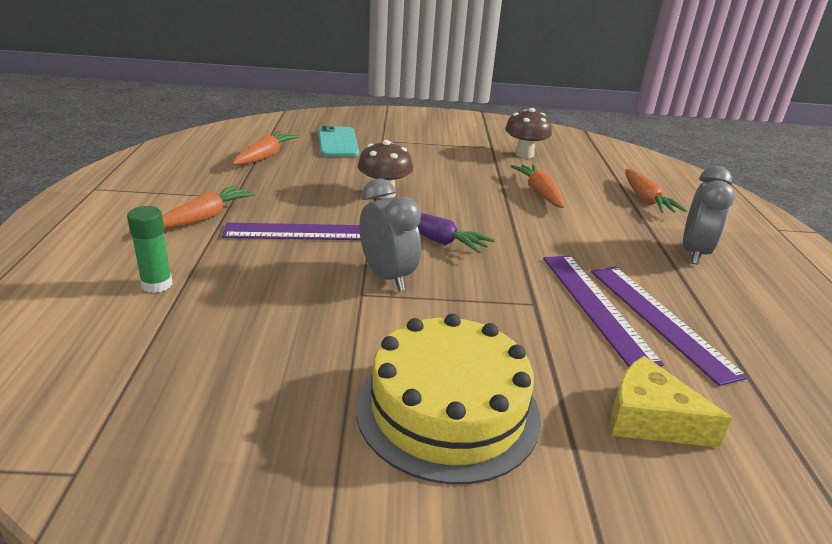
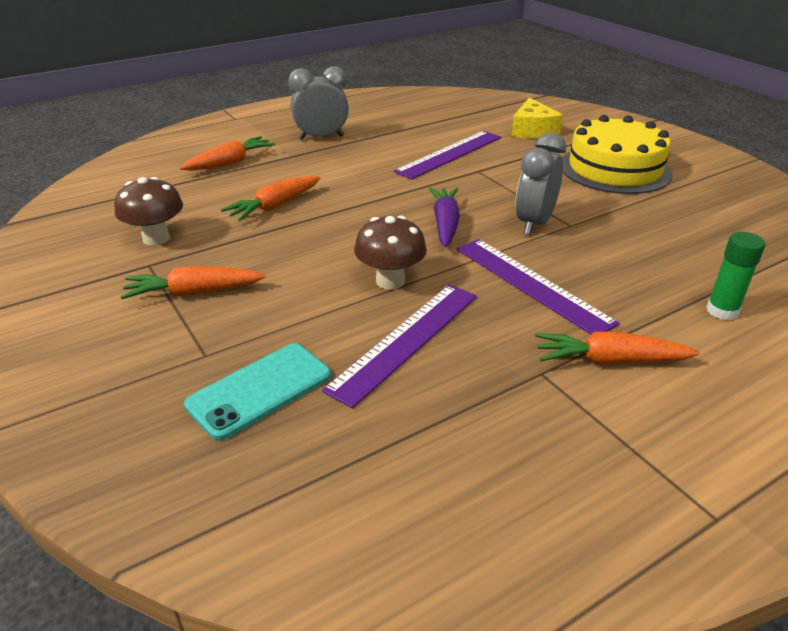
camera: 120 degrees left, 5 degrees up
orange carrot [232,131,299,165] -> orange carrot moved to [120,266,266,299]
purple ruler [591,266,748,386] -> purple ruler moved to [322,285,477,408]

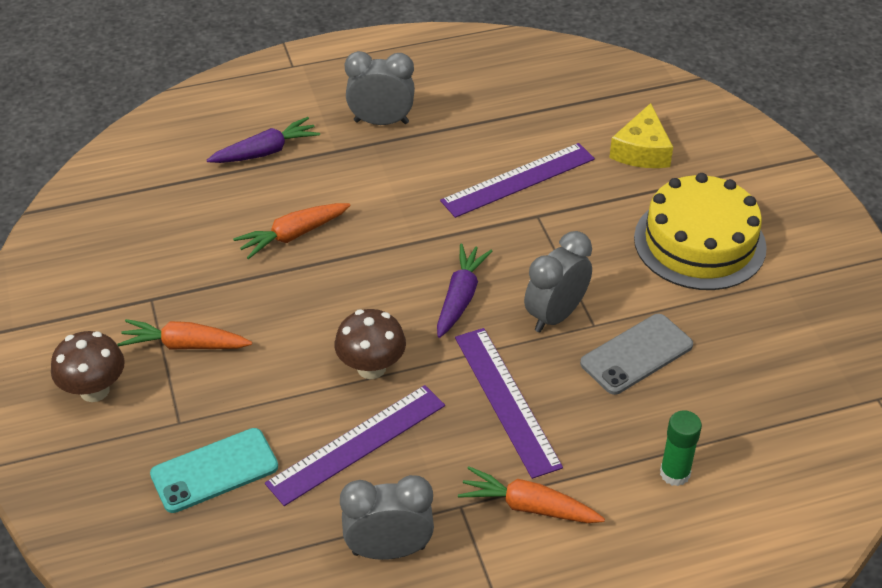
camera: 15 degrees right, 10 degrees up
brown mushroom [114,177,183,246] -> brown mushroom moved to [51,331,125,402]
orange carrot [179,136,276,171] -> purple carrot [207,117,320,163]
none -> grey clock [340,475,434,560]
none -> grey phone [580,314,693,395]

